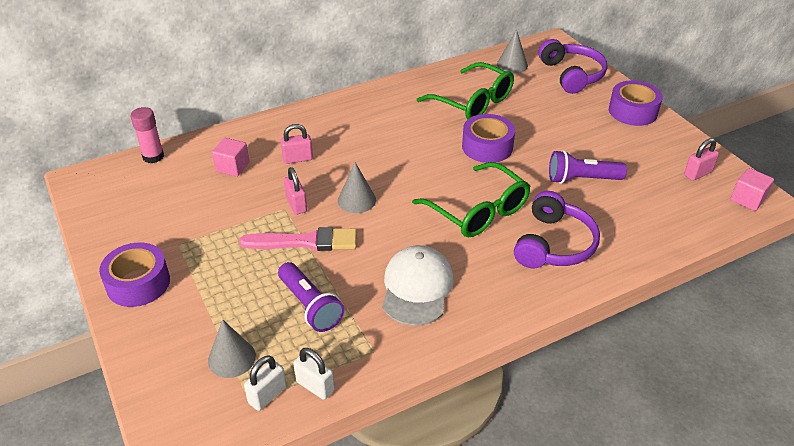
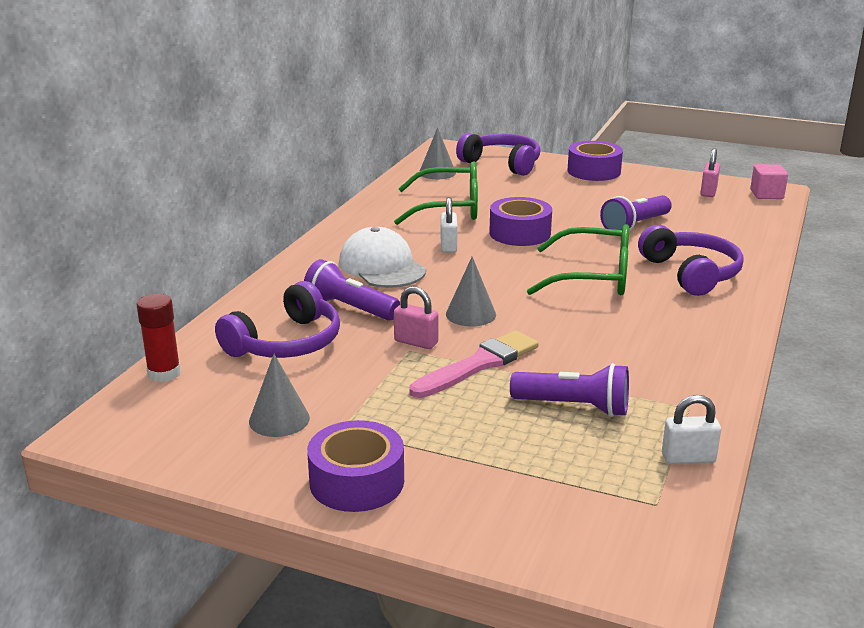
camera: 40 degrees left, 15 degrees down
pink glue stick [130,107,164,163] -> red glue stick [136,294,181,382]
grey cone [208,319,256,378] -> grey cone moved to [249,354,310,437]
pink cube [212,138,250,177] -> purple headphones [215,281,340,358]
white padlock [244,355,286,411] -> white padlock moved to [441,197,458,253]
pink padlock [281,124,313,164] -> purple flashlight [304,259,400,321]
white cap [382,245,454,326] -> white cap moved to [339,226,426,288]

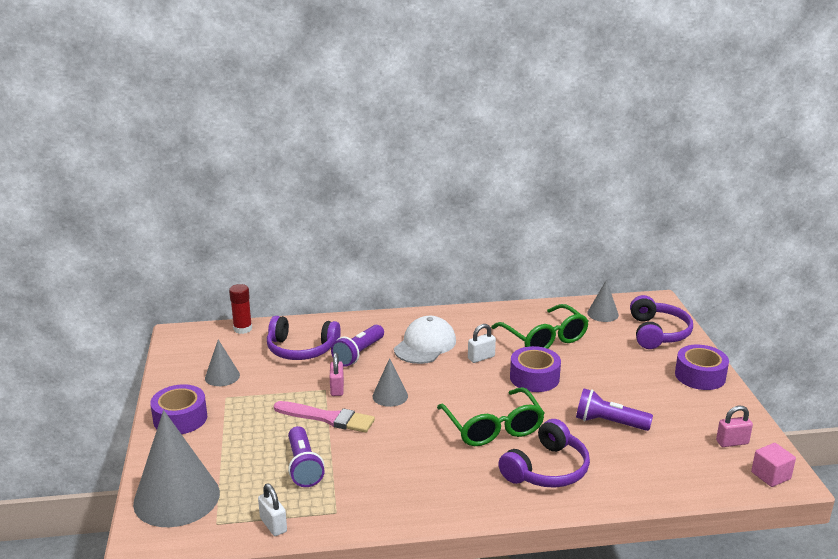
camera: 60 degrees right, 0 degrees up
purple flashlight [304,259,400,321] -> purple flashlight turned 150 degrees counterclockwise [331,325,384,367]
none -> grey cone [133,410,220,527]

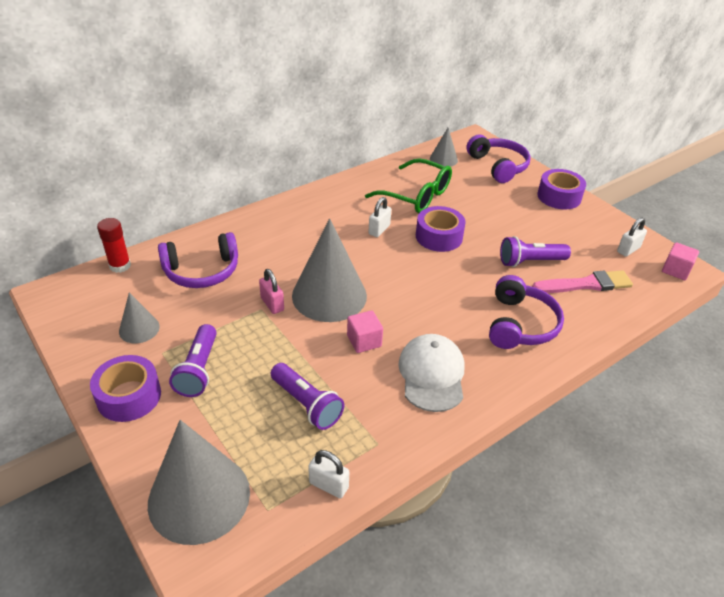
camera: 30 degrees left, 15 degrees up
pink brush [274,401,375,433] -> pink brush moved to [532,270,633,293]
purple flashlight [331,325,384,367] -> purple flashlight moved to [169,324,217,397]
grey cone [372,358,408,407] -> grey cone [292,218,367,322], size x2.03
white cap [394,316,456,364] -> white cap moved to [398,334,465,412]
green glasses [437,387,545,446] -> none
pink padlock [716,406,753,447] -> white padlock [617,218,647,257]
none -> pink cube [347,310,383,353]

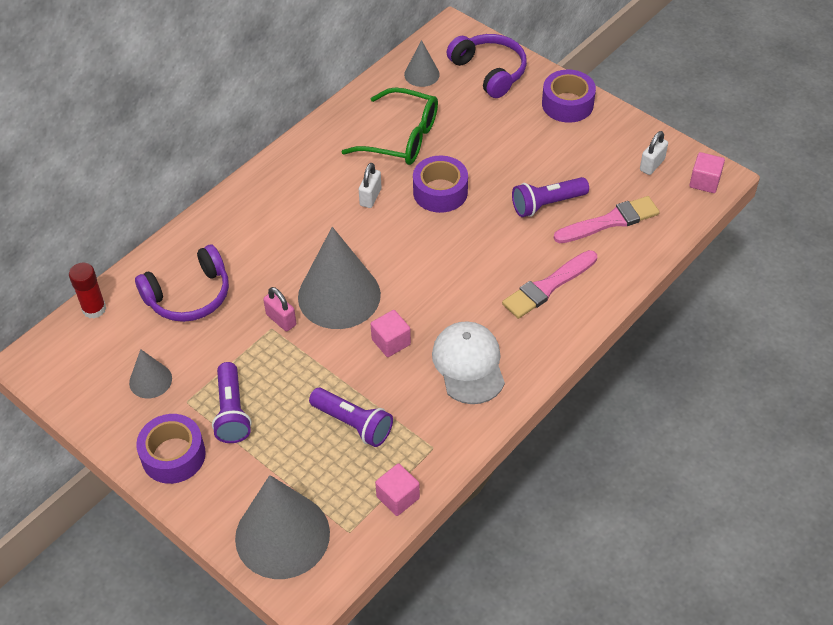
camera: 10 degrees left, 10 degrees up
white padlock [308,450,349,498] -> pink cube [375,463,420,516]
purple headphones [489,275,564,349] -> pink brush [502,250,597,319]

